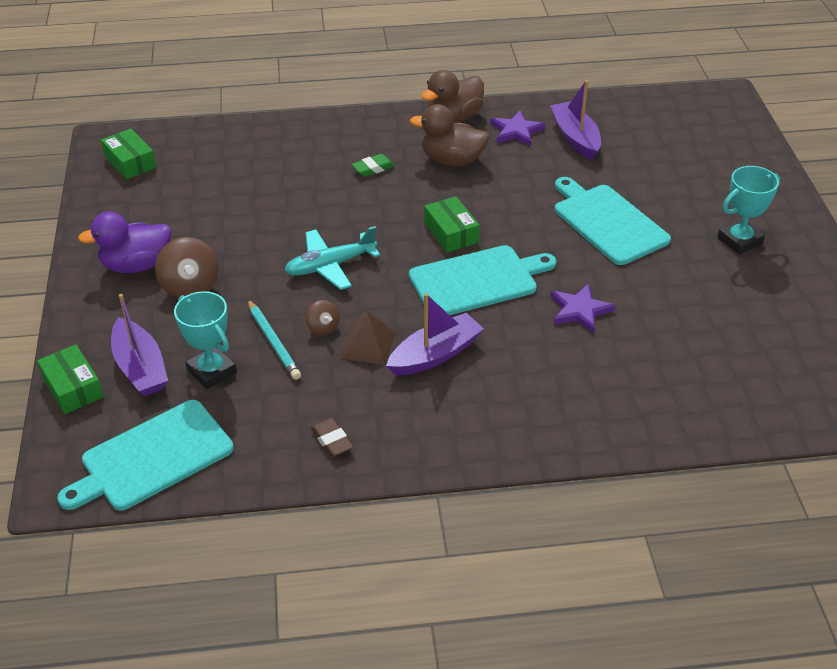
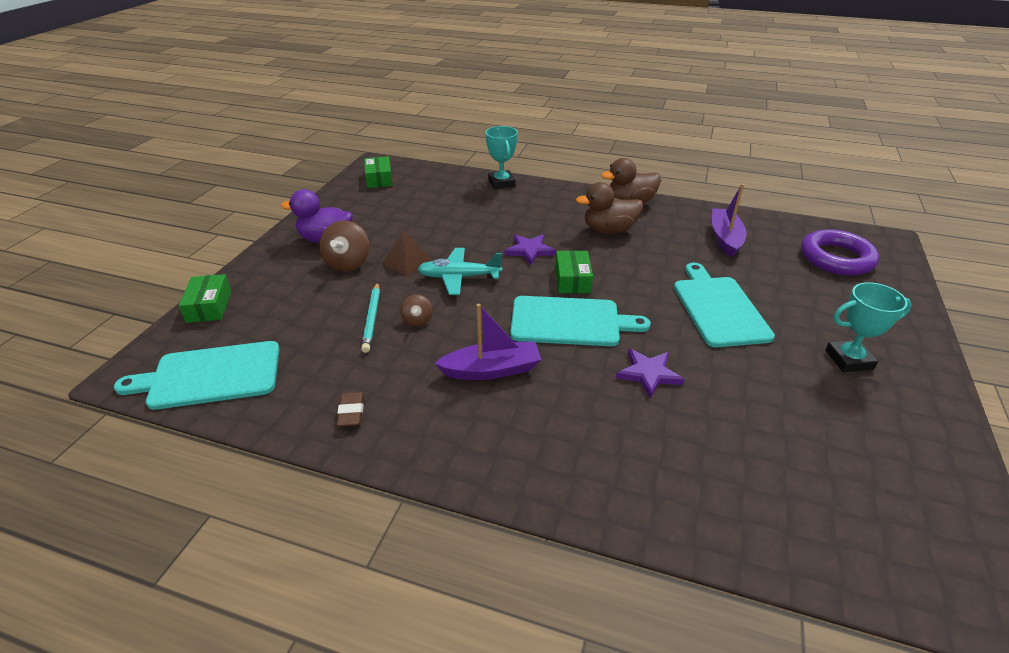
camera: 25 degrees right, 5 degrees down
purple boat [111,294,168,396] -> none
turquoise trophy [174,291,237,389] -> turquoise trophy moved to [485,126,518,189]
brown pyramid [339,311,396,365] -> brown pyramid moved to [381,230,432,276]
green eraser [351,154,395,177] -> none
brown duck [410,104,490,166] -> brown duck turned 45 degrees counterclockwise [576,182,643,234]
purple star [490,111,545,146] -> purple star moved to [505,234,556,265]
none -> purple ring [801,229,879,276]

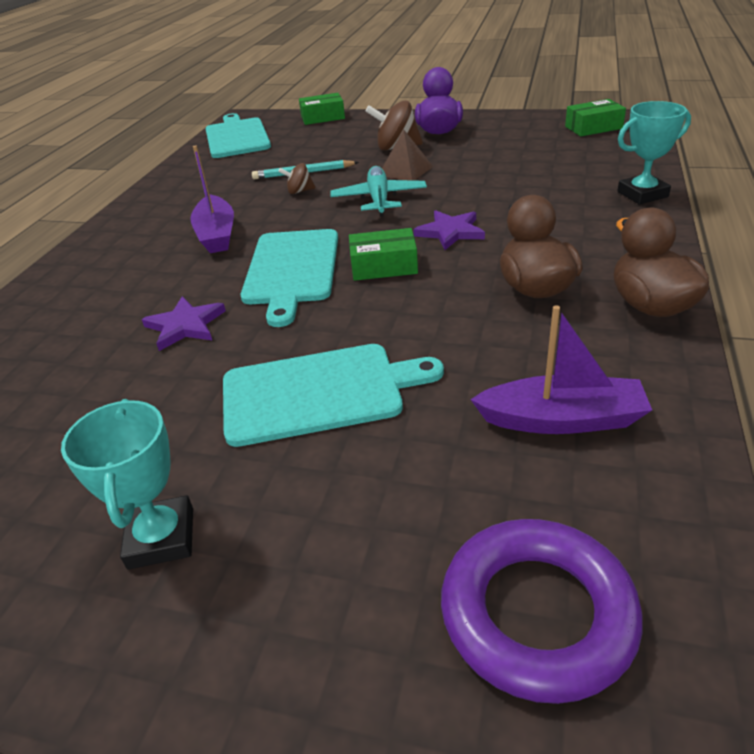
camera: 90 degrees right, 0 degrees up
brown eraser [337,392,364,427] -> none

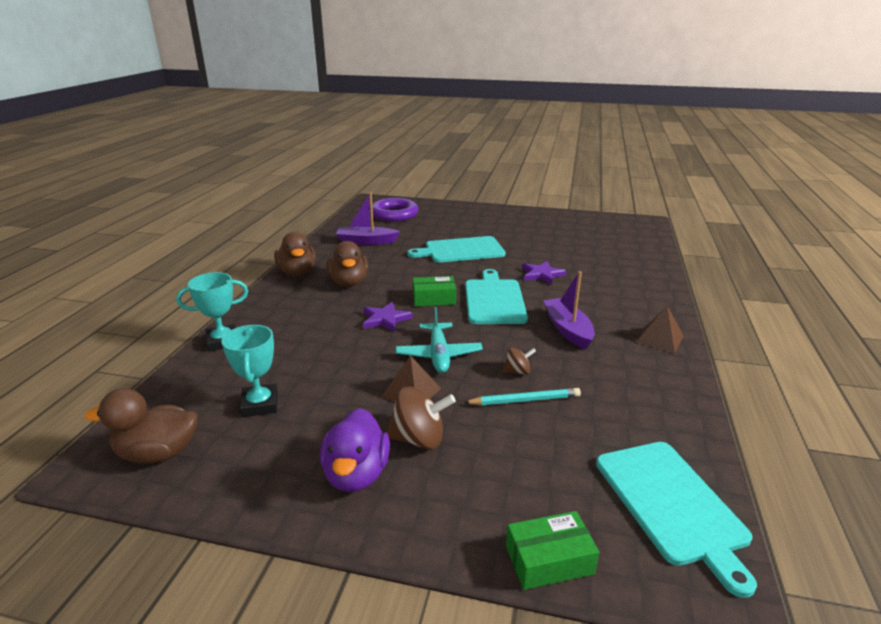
camera: 175 degrees right, 10 degrees down
turquoise trophy [61,399,193,569] -> turquoise trophy moved to [222,325,278,417]
green box [565,99,626,136] -> brown duck [85,388,198,463]
none -> brown pyramid [636,306,683,353]

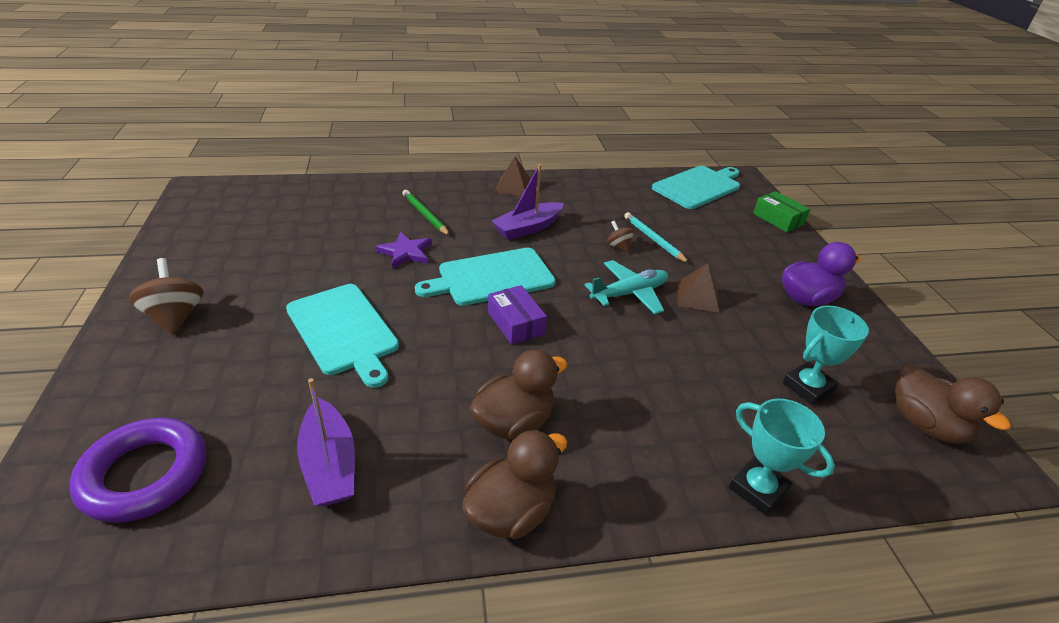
camera: 115 degrees left, 10 degrees up
purple star [363,302,413,332] -> none
brown spinning top [386,386,456,449] -> brown spinning top moved to [129,258,204,336]
green box [413,276,456,307] -> purple box [488,285,547,345]
none -> green pencil [402,190,450,236]

